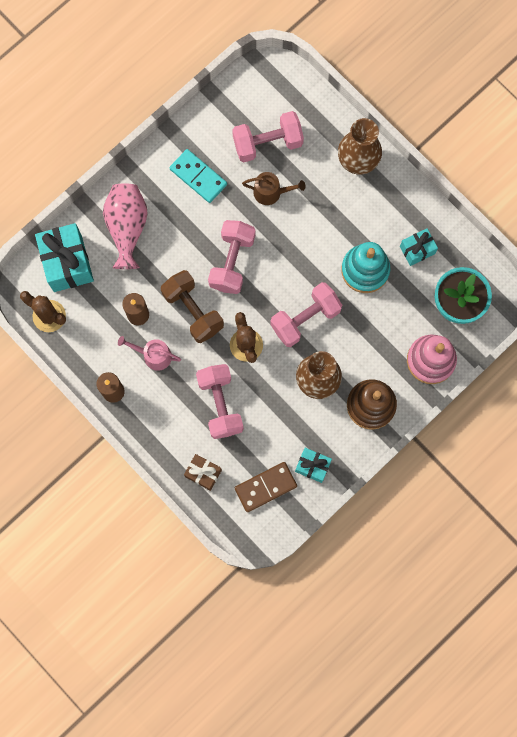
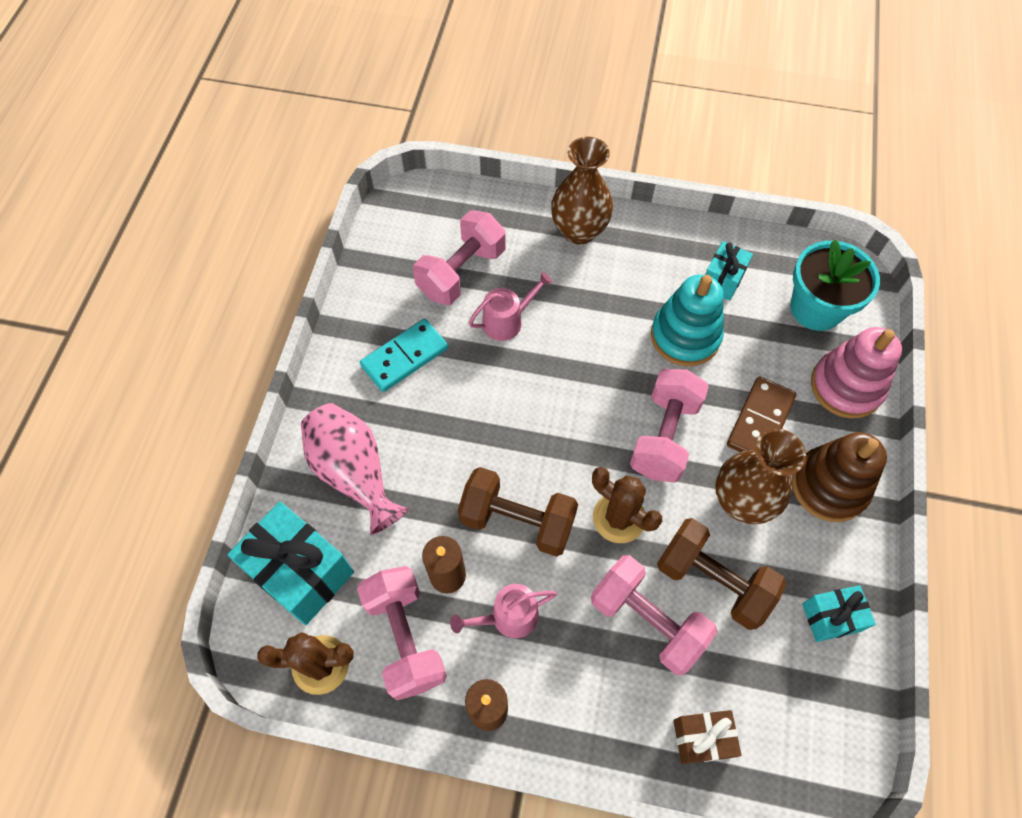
camera: 35 degrees left, 15 degrees down
turquoise domino [170,149,227,203] -> turquoise domino turned 45 degrees counterclockwise [360,319,448,392]
pink dumbbell [208,220,255,294] -> pink dumbbell moved to [357,566,447,701]
brown domino [235,462,297,512] -> brown domino moved to [727,376,796,452]
brown watering can [242,172,306,205] -> pink watering can [468,272,552,341]
none -> brown dumbbell [657,518,786,630]

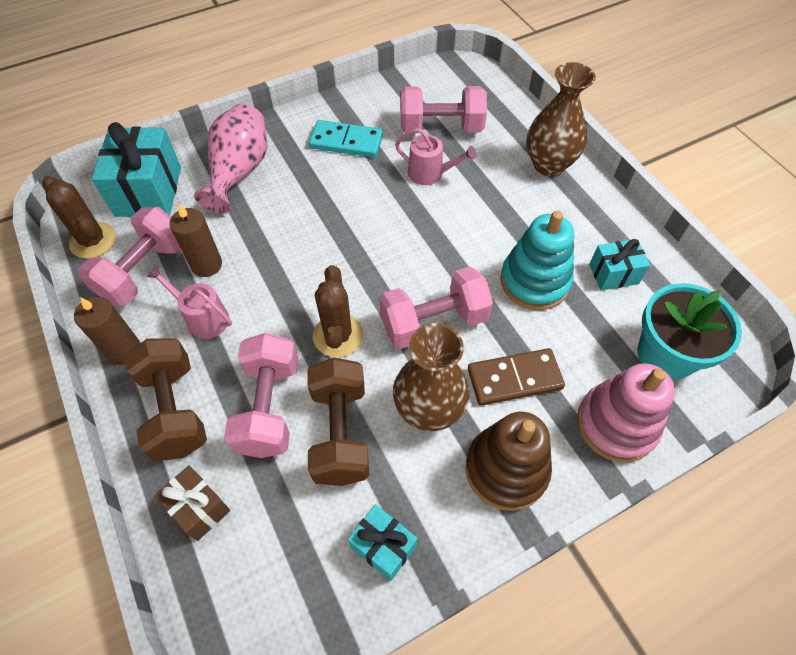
camera: 50 degrees right, 5 degrees down
brown dumbbell [458,467,578,557] -> brown dumbbell moved to [124,338,207,462]

